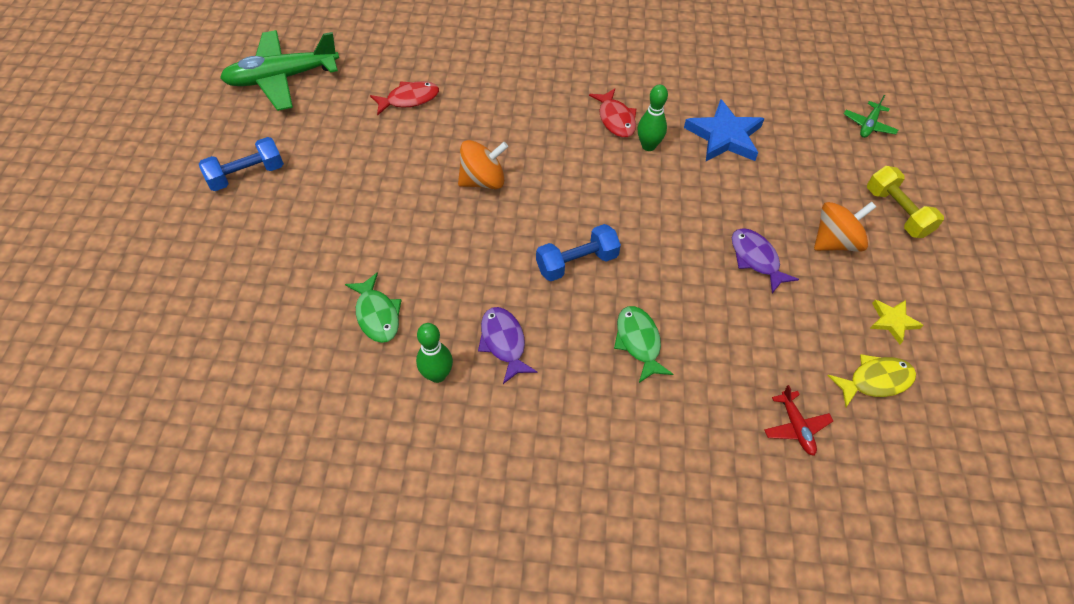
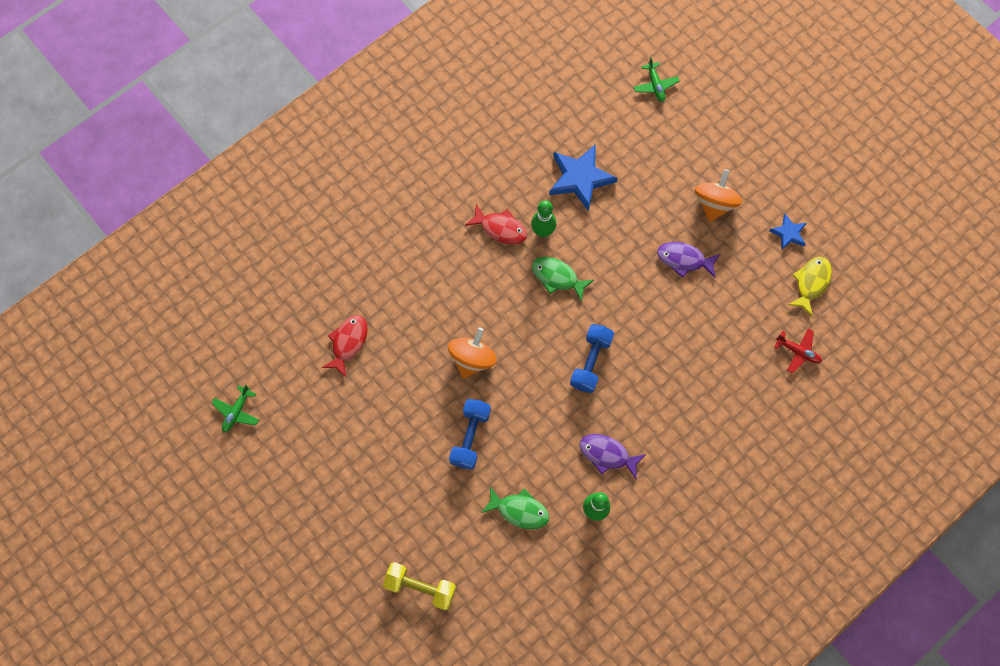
camera: 45 degrees left, 15 degrees up
blue dumbbell [199,137,284,191] -> blue dumbbell moved to [449,399,491,470]
green plane [220,30,339,111] -> green plane [212,385,259,432], size x0.44
green fish [614,306,673,383] -> green fish moved to [532,257,594,302]
yellow dumbbell [867,166,944,238] -> yellow dumbbell moved to [383,562,456,610]
yellow star [870,300,923,344] -> blue star [769,214,807,250]

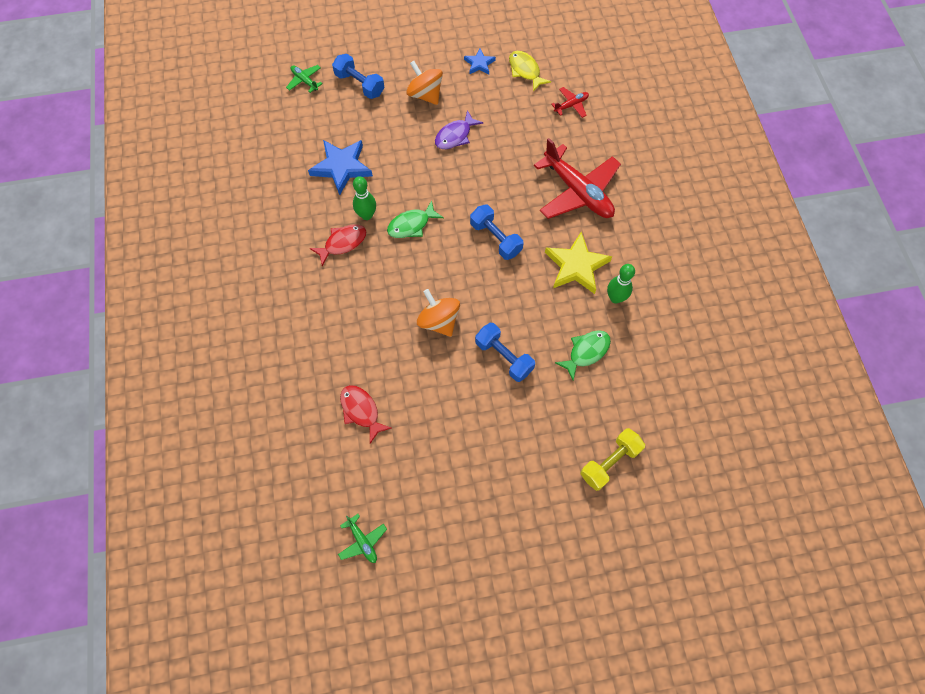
camera: 60 degrees left, 5 degrees down
purple fish [580,434,646,479] -> yellow star [545,232,612,294]
green plane [634,57,680,102] -> green plane turned 150 degrees counterclockwise [286,65,323,93]
none -> blue dumbbell [332,54,384,99]
none -> red plane [534,138,621,219]

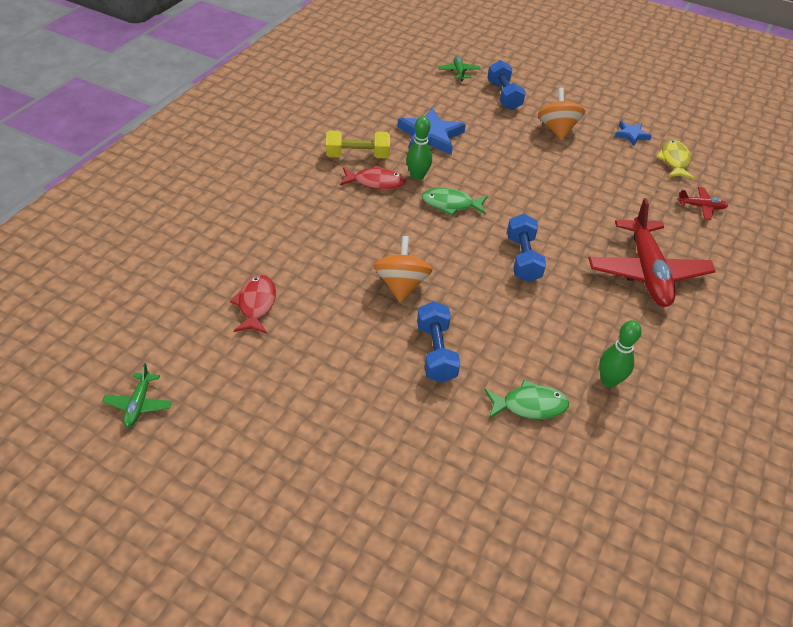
camera: 35 degrees right, 20 degrees down
purple fish [435,110,483,149] -> none
yellow star [545,232,612,294] -> none
yellow dumbbell [580,428,645,491] -> yellow dumbbell moved to [326,131,390,158]

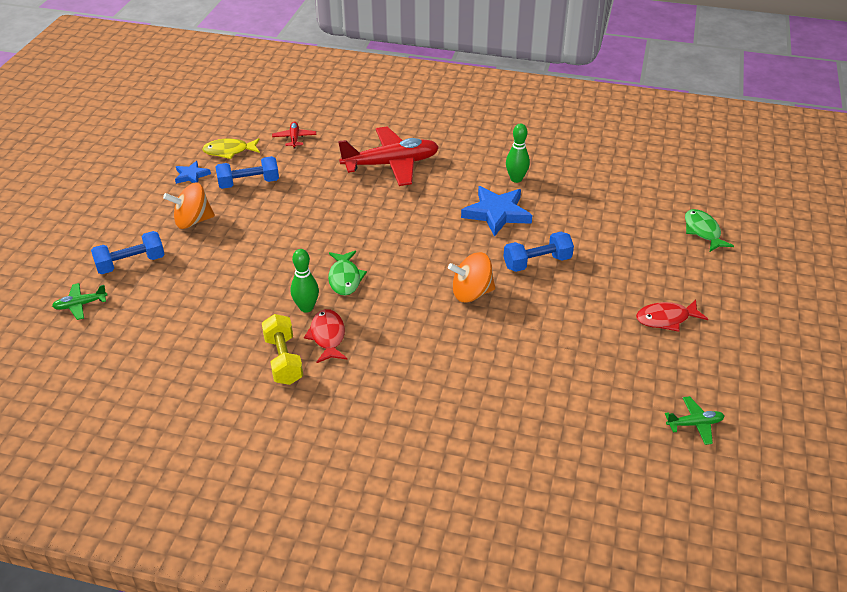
camera: 100 degrees left, 5 degrees down
red fish [230,275,276,334] -> red fish moved to [636,300,708,332]
blue star [398,108,466,155] -> blue star moved to [461,186,533,237]
green fish [484,380,569,419] -> green fish moved to [685,209,734,252]
blue dumbbell [507,214,546,282] -> blue dumbbell moved to [215,156,279,189]

